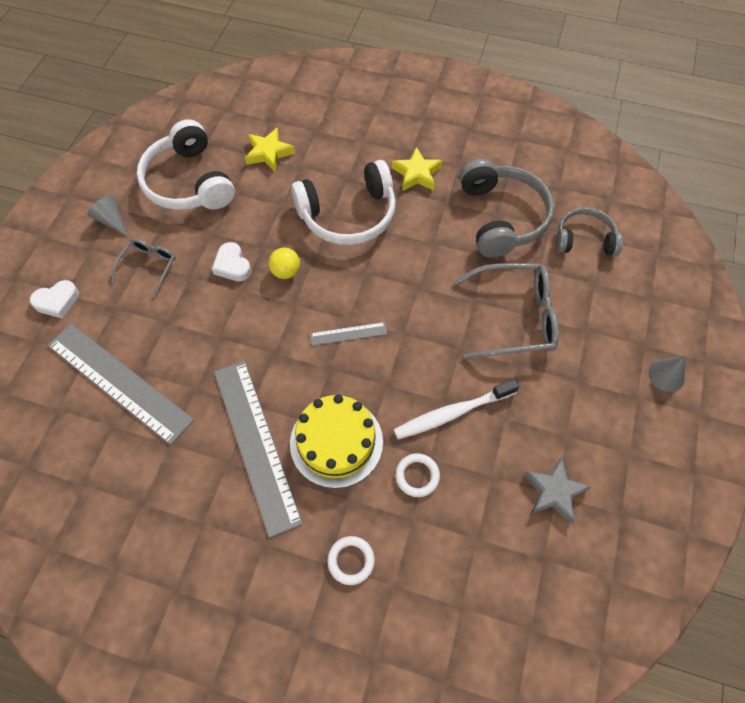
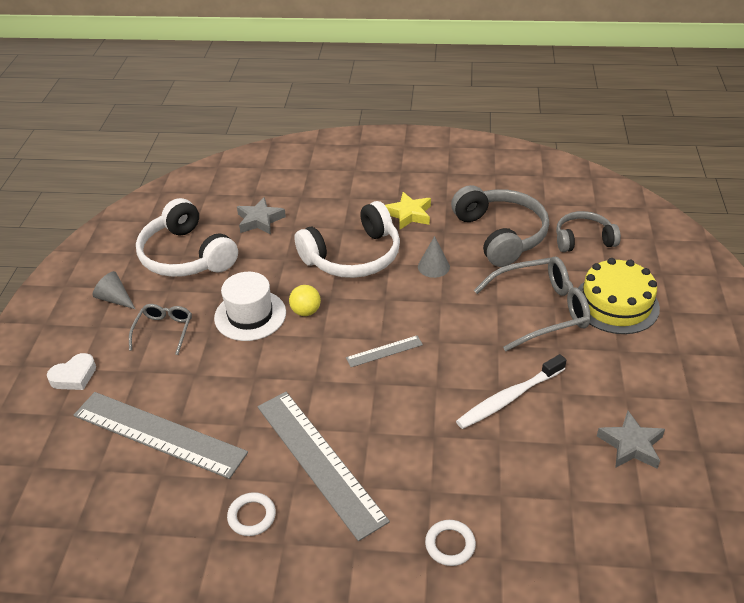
camera: 10 degrees left, 20 degrees down
white heart [212,242,251,281] -> white hat [214,272,286,341]
yellow star [245,127,295,172] -> grey star [237,197,286,234]
yellow cake [290,394,383,488] -> yellow cake moved to [578,258,660,334]
white ring [395,453,440,497] -> white ring moved to [227,492,276,536]
grey cone [648,356,686,392] -> grey cone moved to [418,236,450,278]

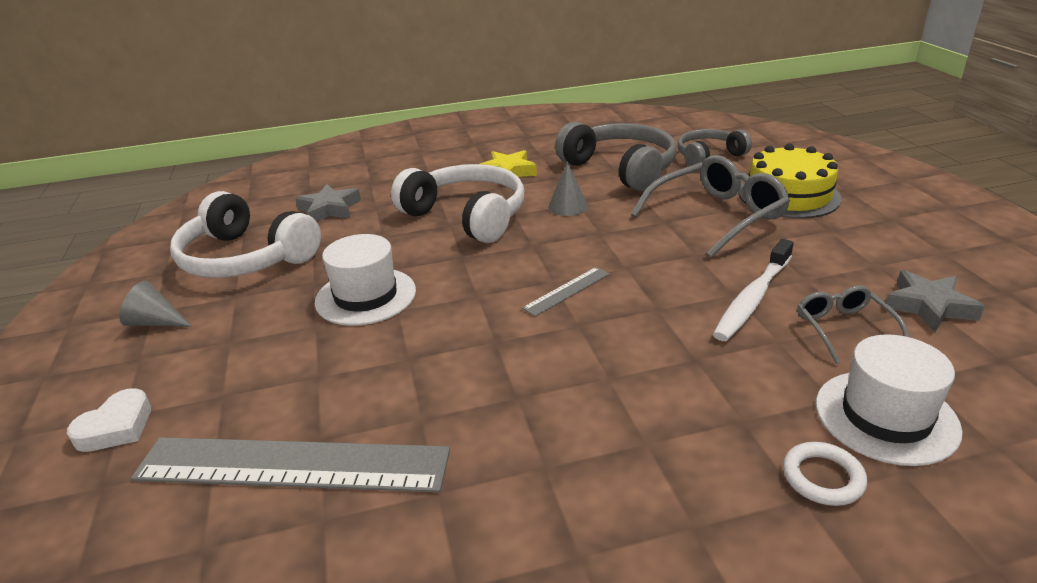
camera: 20 degrees left, 10 degrees down
grey glasses [129,304,192,355] -> grey glasses moved to [797,285,909,364]
white ring [227,492,276,536] -> none
grey ruler [258,392,390,541] -> none
yellow ball [289,285,321,316] -> none
white headphones [294,201,400,278] -> white headphones turned 90 degrees counterclockwise [391,164,524,243]
none -> white hat [816,334,963,466]

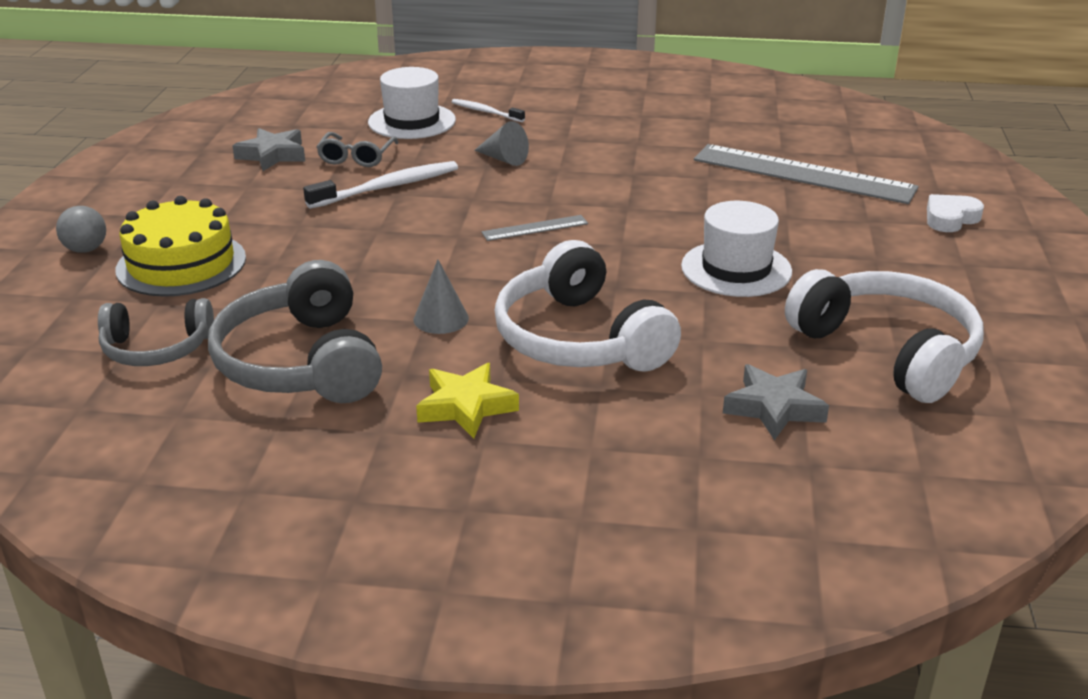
camera: 160 degrees left, 0 degrees up
grey cone [119,280,192,327] -> grey cone moved to [474,121,529,166]
grey glasses [631,155,790,258] -> none
white ring [783,442,867,506] -> white toothbrush [452,99,525,122]
none -> grey ball [56,206,106,253]

